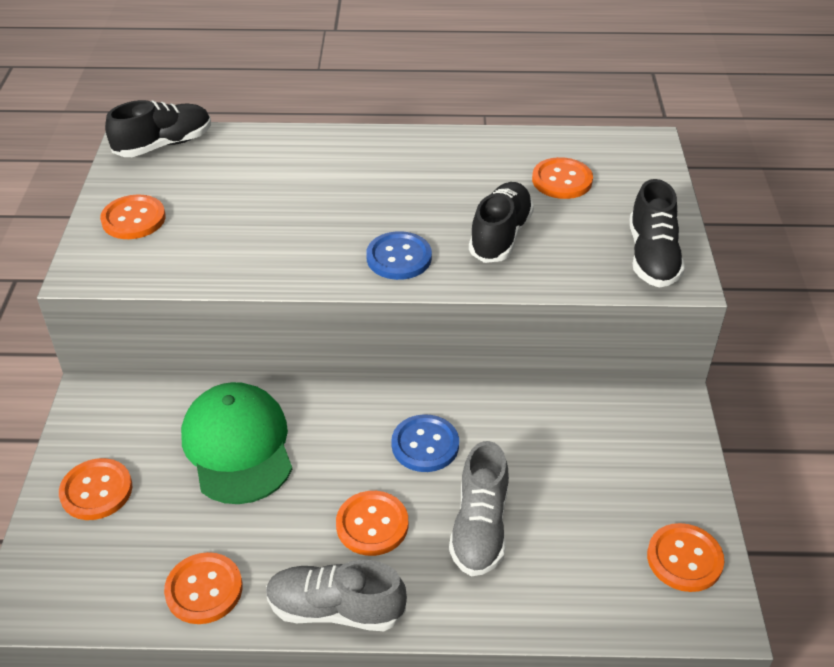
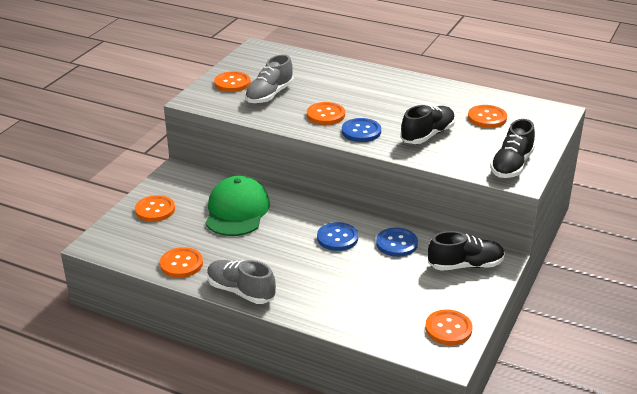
camera: 25 degrees right, 10 degrees down
black shoe [105,100,211,157] -> black shoe moved to [428,231,505,271]
orange button [336,491,408,556] -> orange button moved to [307,102,345,125]
grey shoe [449,441,509,576] -> grey shoe moved to [245,54,294,104]
none -> blue button [376,228,418,257]

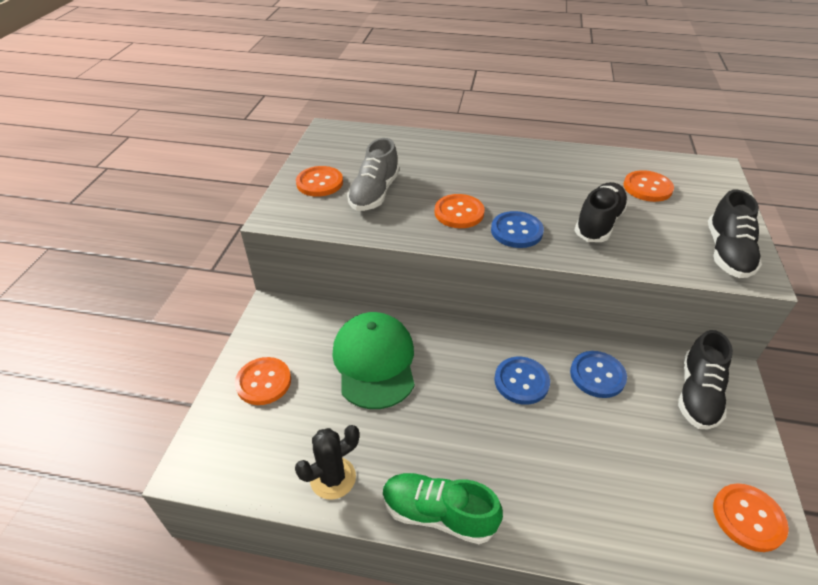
camera: 15 degrees left, 10 degrees up
orange button [160,247,203,278] -> black cactus [295,425,359,500]
grey shoe [207,260,276,304] -> green shoe [383,473,503,544]
black shoe [428,231,505,271] -> black shoe turned 135 degrees clockwise [678,330,733,430]

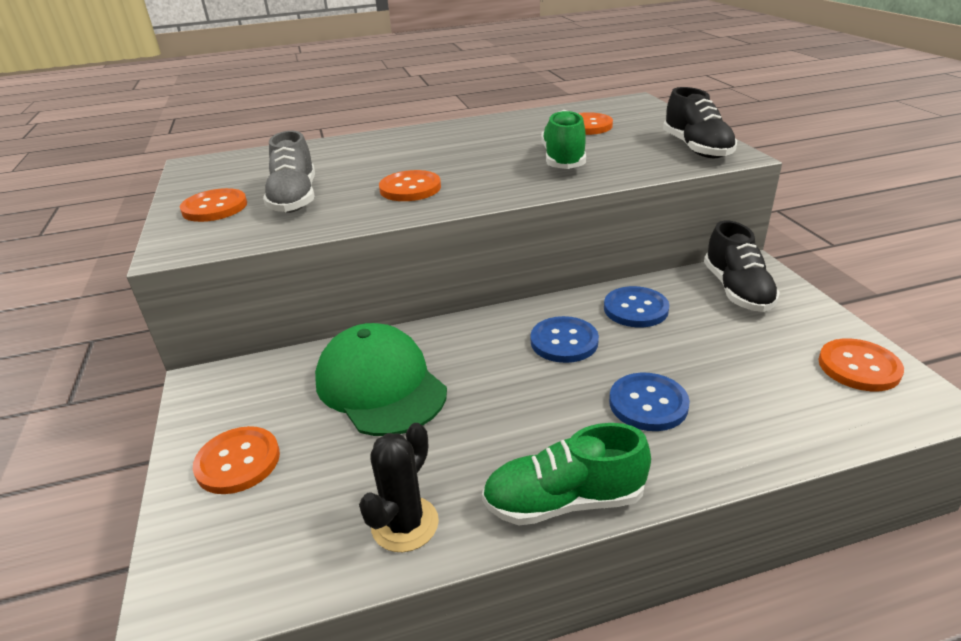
camera: 25 degrees left, 10 degrees down
blue button [491,211,544,248] -> blue button moved to [609,373,690,431]
black shoe [575,182,629,242] -> green shoe [541,110,586,169]

